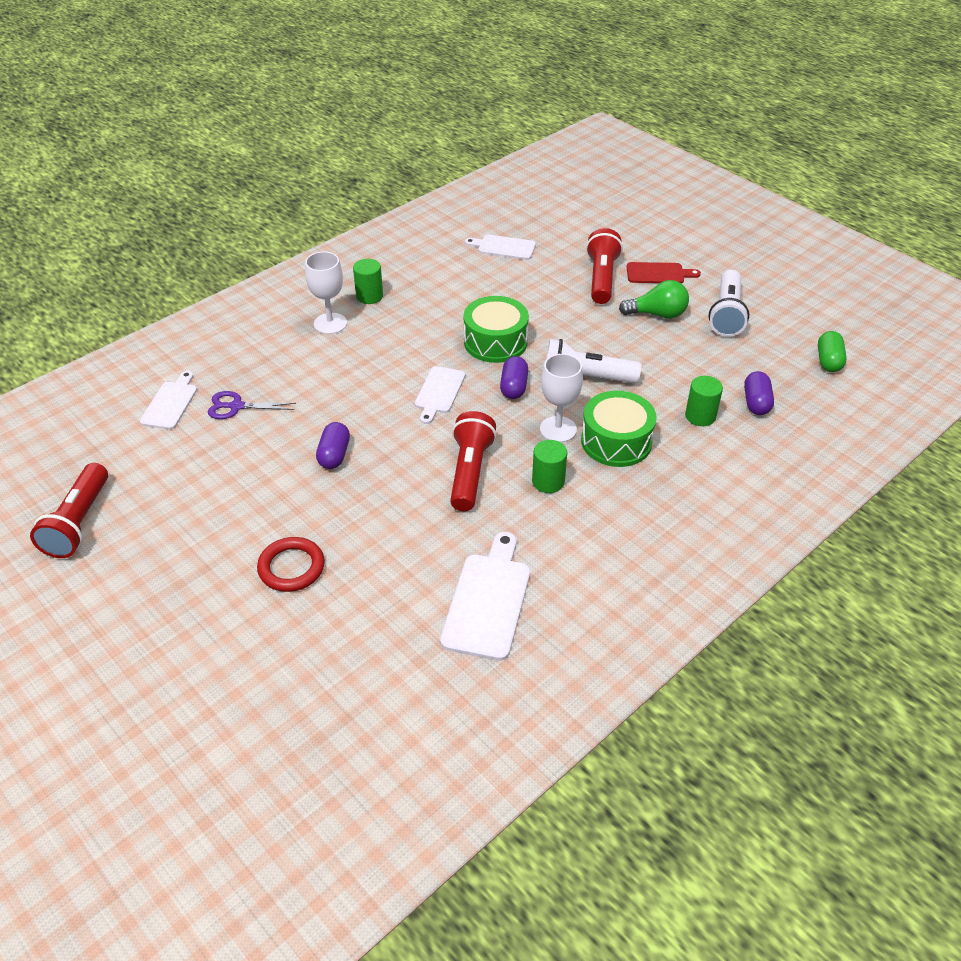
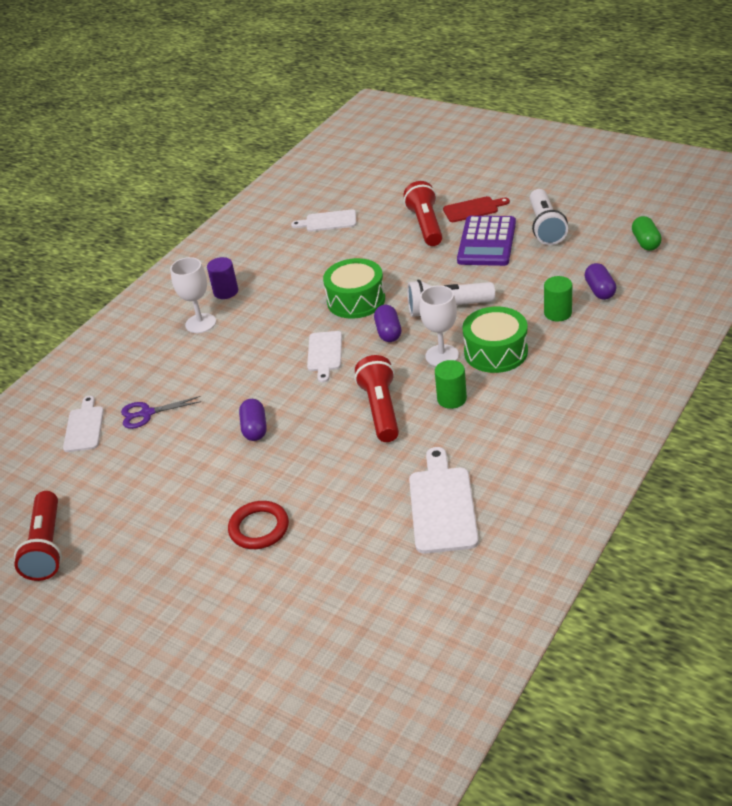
camera: 10 degrees left, 5 degrees down
green cylinder [353,259,383,304] -> purple cylinder [207,257,238,299]
green light bulb [619,280,689,319] -> purple calculator [457,216,516,266]

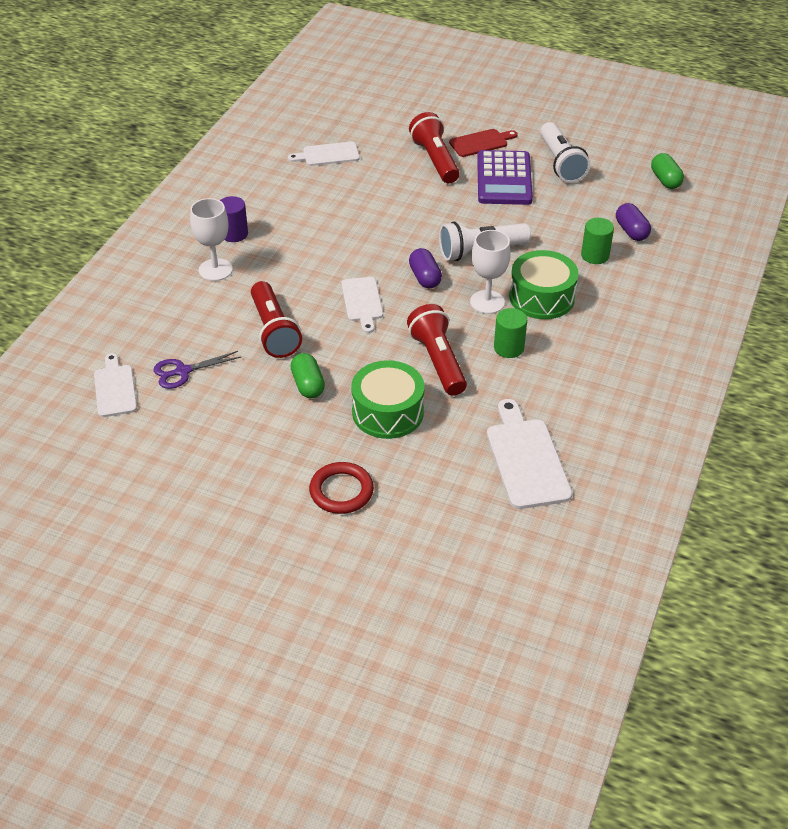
camera: 15 degrees left, 5 degrees up
red flashlight [14,491,62,581] -> red flashlight moved to [251,281,302,358]
purple capsule [239,399,267,441] -> green capsule [290,353,325,398]
green drum [323,258,385,319] -> green drum moved to [351,360,425,439]

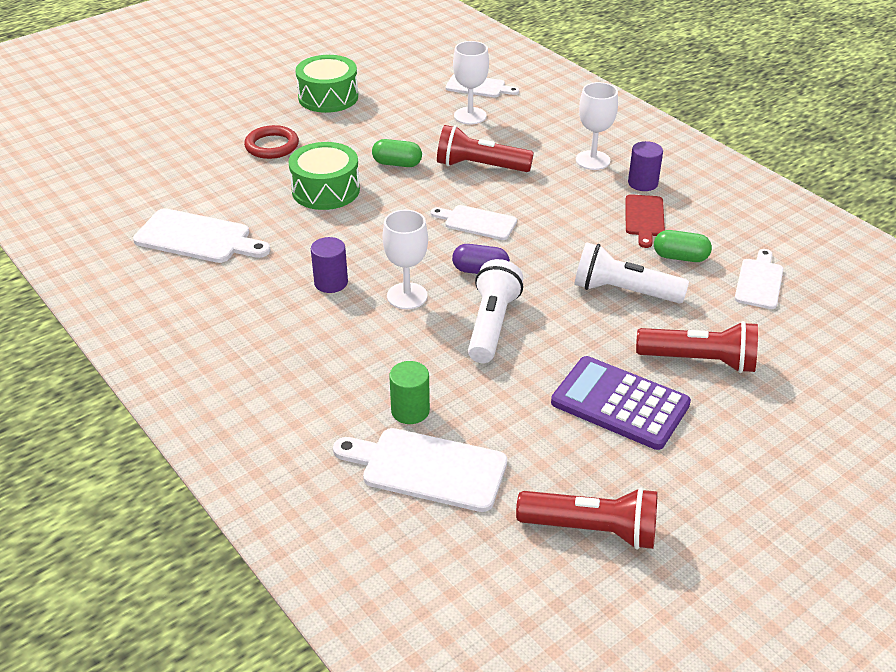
camera: 120 degrees right, 5 degrees down
purple scissors [153,351,241,389] -> white goblet [453,41,489,125]
red flashlight [407,304,467,396] -> red flashlight moved to [516,487,657,550]
red cutting board [449,129,518,157] -> red cutting board moved to [625,194,665,248]
green cylinder [494,308,527,358] -> purple cylinder [311,237,348,293]
green drum [509,250,579,319] -> green drum moved to [296,55,358,113]
white flashlight [540,122,590,183] -> white flashlight moved to [574,242,689,303]
purple capsule [616,203,651,241] -> white cutting board [333,428,507,512]
green capsule [651,153,684,189] -> green capsule moved to [654,230,712,262]

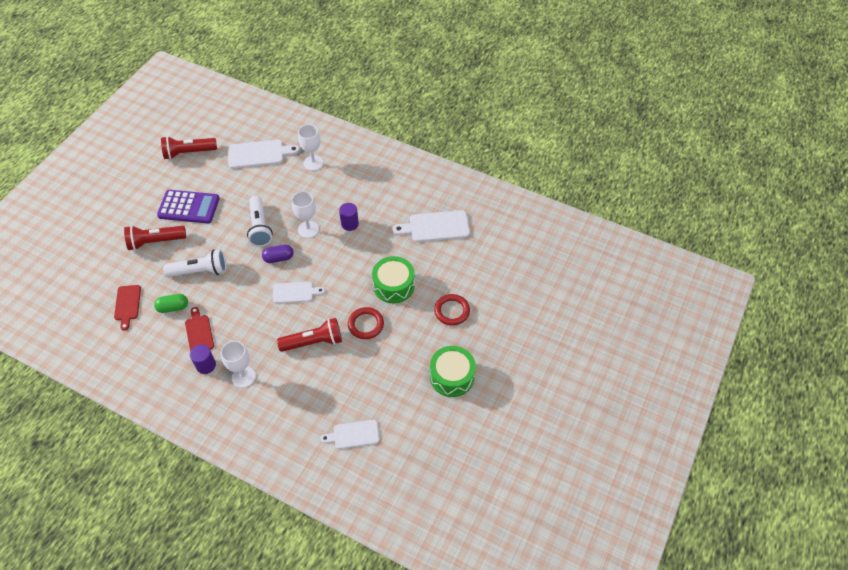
camera: 155 degrees right, 15 degrees up
green capsule [372,139,422,167] -> red ring [348,307,384,339]
green cylinder [389,361,430,424] -> none
white goblet [453,41,489,125] -> white goblet moved to [298,124,323,171]
white cutting board [734,249,783,309] -> red cutting board [114,285,141,331]

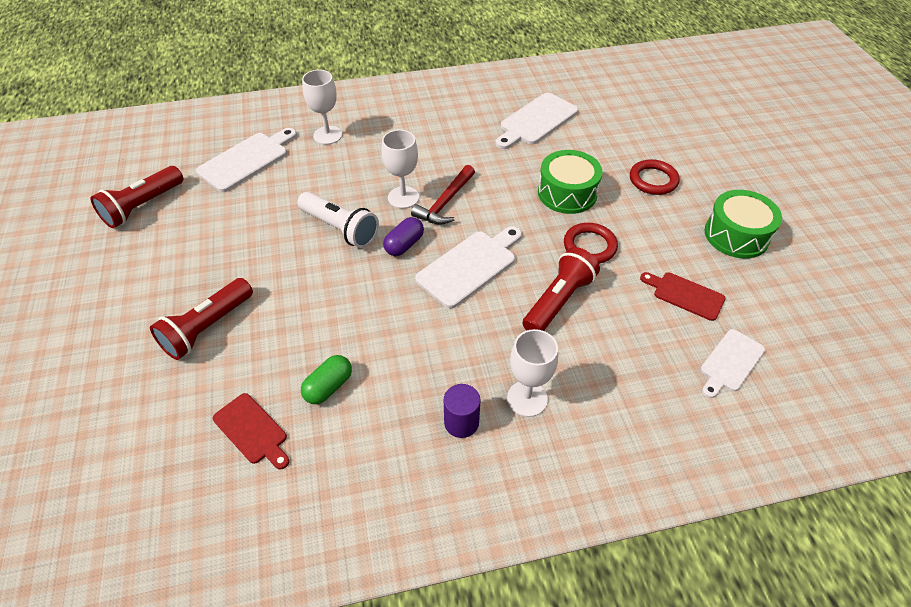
camera: 40 degrees left, 5 degrees down
purple calculator [157,190,219,224] -> none
white flashlight [163,249,226,277] -> none
red cutting board [185,307,214,351] -> red cutting board moved to [640,272,726,321]
white cutting board [273,282,325,303] -> white cutting board [415,226,522,308], size x1.55
purple cylinder [339,203,359,231] -> none
none -> red hammer [411,165,475,225]

